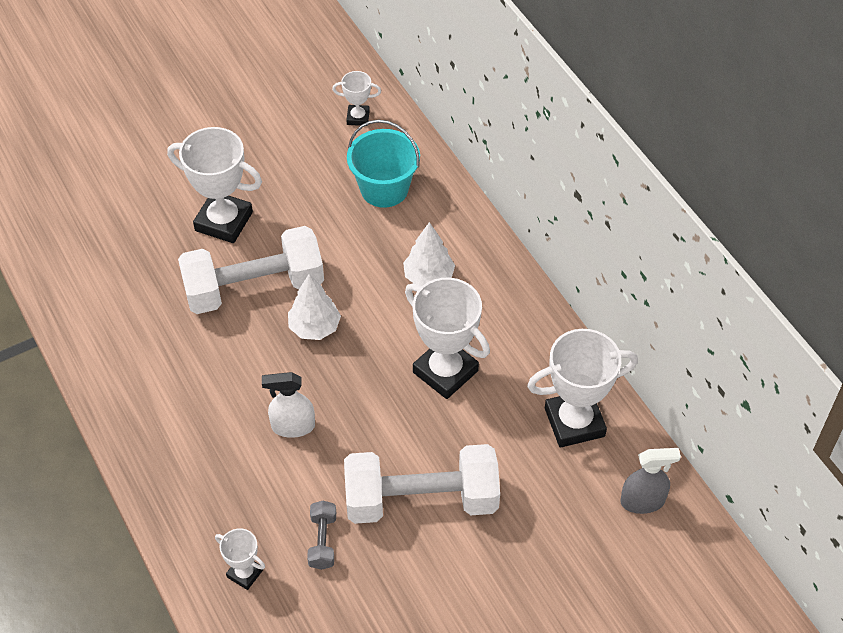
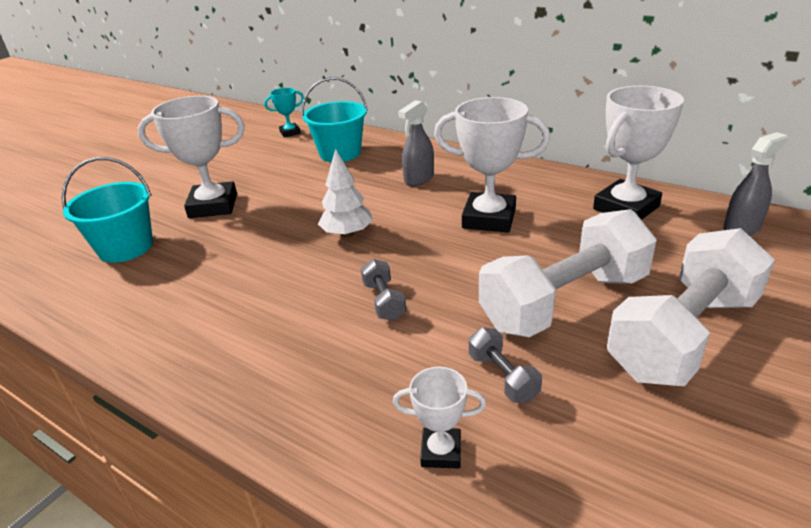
camera: 25 degrees left, 20 degrees down
white dumbbell [178,226,324,314] -> white dumbbell moved to [607,228,775,386]
white spray bottle [262,372,315,438] -> grey dumbbell [361,259,406,321]
white trophy [332,71,381,126] -> turquoise trophy [264,88,304,138]
white tree [403,222,455,286] -> grey spray bottle [398,100,434,186]
none -> turquoise bucket [62,157,153,263]

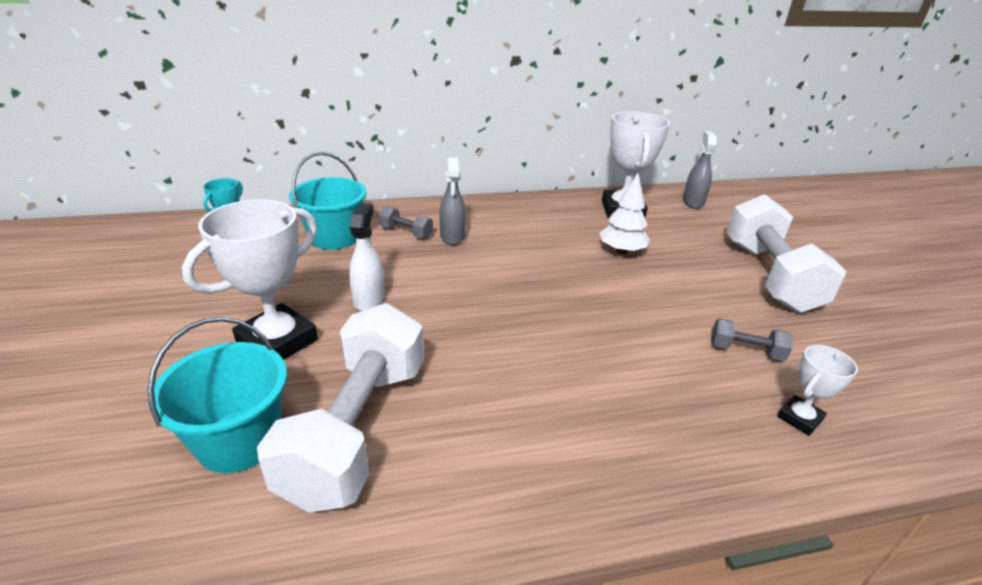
camera: 50 degrees left, 0 degrees up
white tree [318,149,373,237] -> white tree moved to [600,173,650,254]
grey dumbbell [361,259,406,321] -> grey dumbbell moved to [379,206,433,239]
white trophy [434,97,550,232] -> none
white dumbbell [479,209,657,337] -> white dumbbell moved to [257,303,424,513]
none -> white spray bottle [349,203,385,311]

